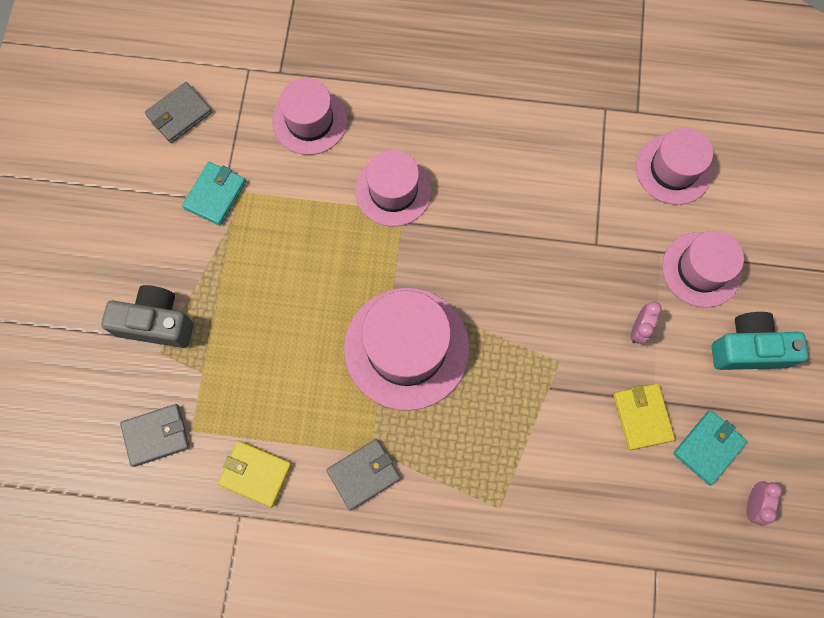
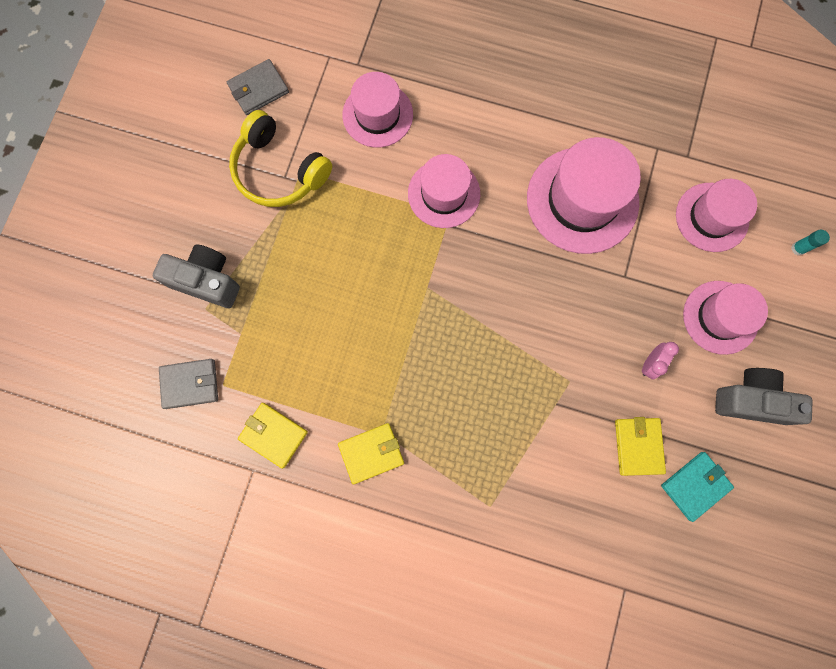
camera: 10 degrees right, 5 degrees up
turquoise wallet [182,162,246,226] -> yellow headphones [229,110,332,207]
grey wallet [326,439,401,511] -> yellow wallet [338,423,404,485]
pink hat [344,288,470,411] -> pink hat moved to [527,137,641,254]
turquoise camera [712,312,808,370] -> grey camera [715,368,813,425]
pink clock [747,481,782,526] -> none
none -> turquoise glue stick [791,230,830,256]

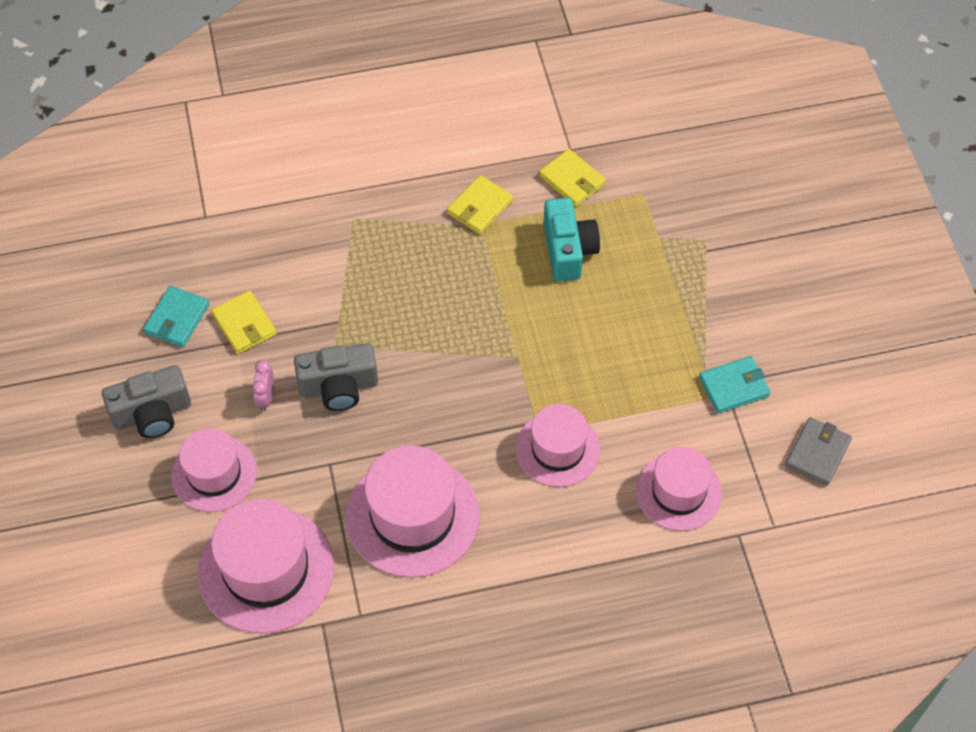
camera: 150 degrees right, 20 degrees down
grey camera [153,244,240,308] -> grey camera moved to [294,343,378,411]
grey wallet [159,359,218,409] -> none
yellow headphones [229,110,332,207] -> turquoise wallet [699,356,771,414]
yellow wallet [238,403,308,469] -> yellow wallet turned 45 degrees clockwise [539,149,606,207]
pink hat [676,179,757,252] -> pink hat [198,499,334,634], size x1.54
turquoise glue stick [791,230,830,256] -> none
none -> turquoise camera [544,198,600,282]

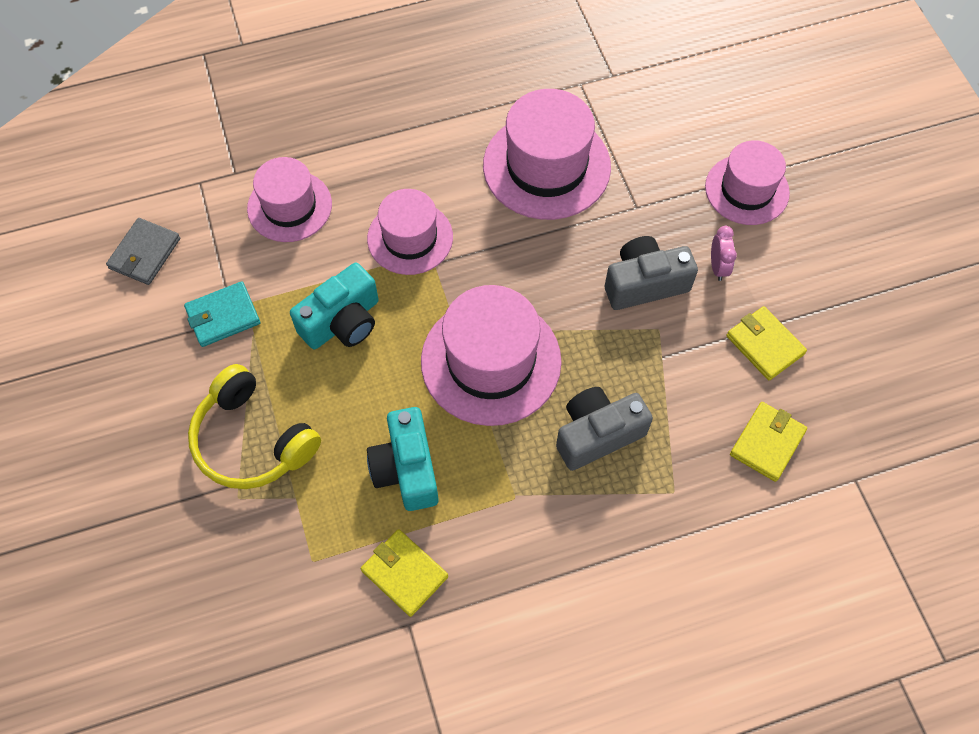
camera: 175 degrees right, 5 degrees up
grey camera [102,365,191,438] -> grey camera moved to [556,387,653,471]
turquoise wallet [143,286,209,347] -> none
pink hat [198,499,334,634] -> pink hat moved to [421,285,562,426]
yellow wallet [447,175,513,234] -> yellow wallet moved to [730,402,807,482]
none -> yellow headphones [188,364,321,489]
none -> turquoise camera [290,263,379,349]

